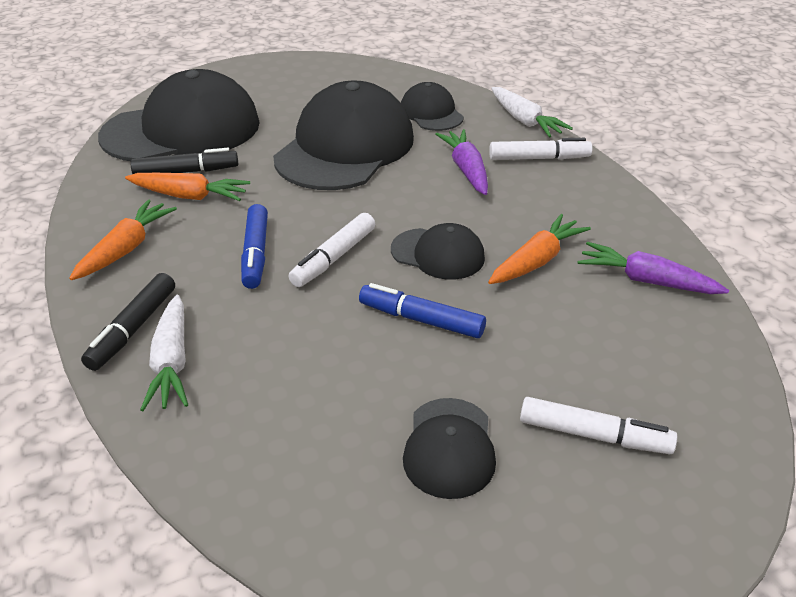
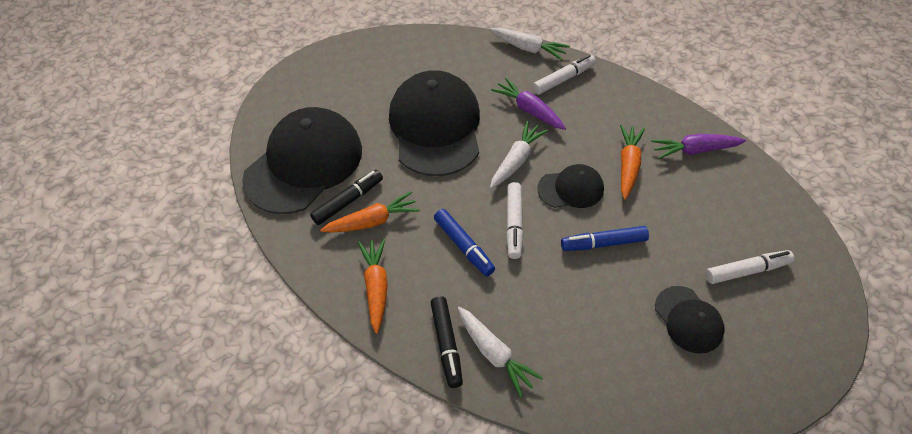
camera: 30 degrees left, 15 degrees up
black cap [401,82,464,131] -> none
none -> white carrot [490,121,548,188]

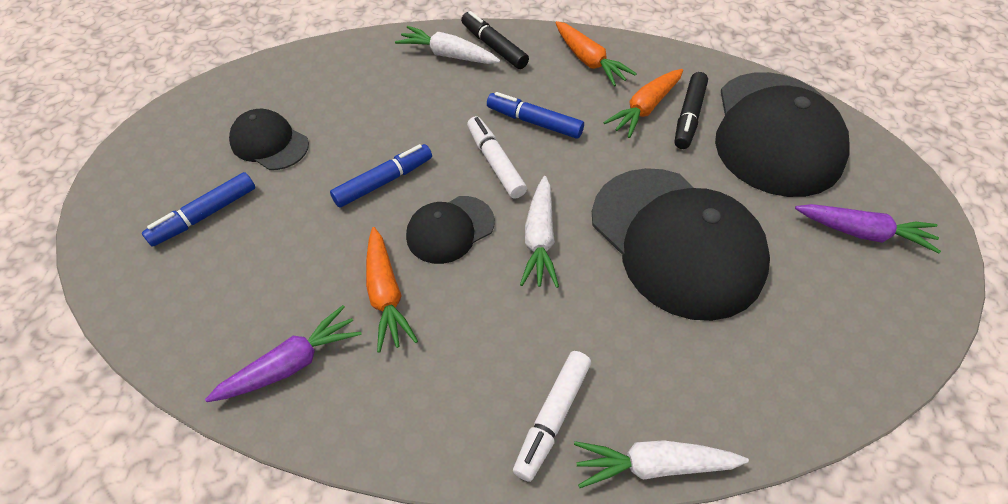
camera: 150 degrees right, 0 degrees up
purple carrot [491,78,566,130] -> purple carrot moved to [795,204,941,253]
white marker [706,250,794,284] -> blue marker [142,172,255,247]

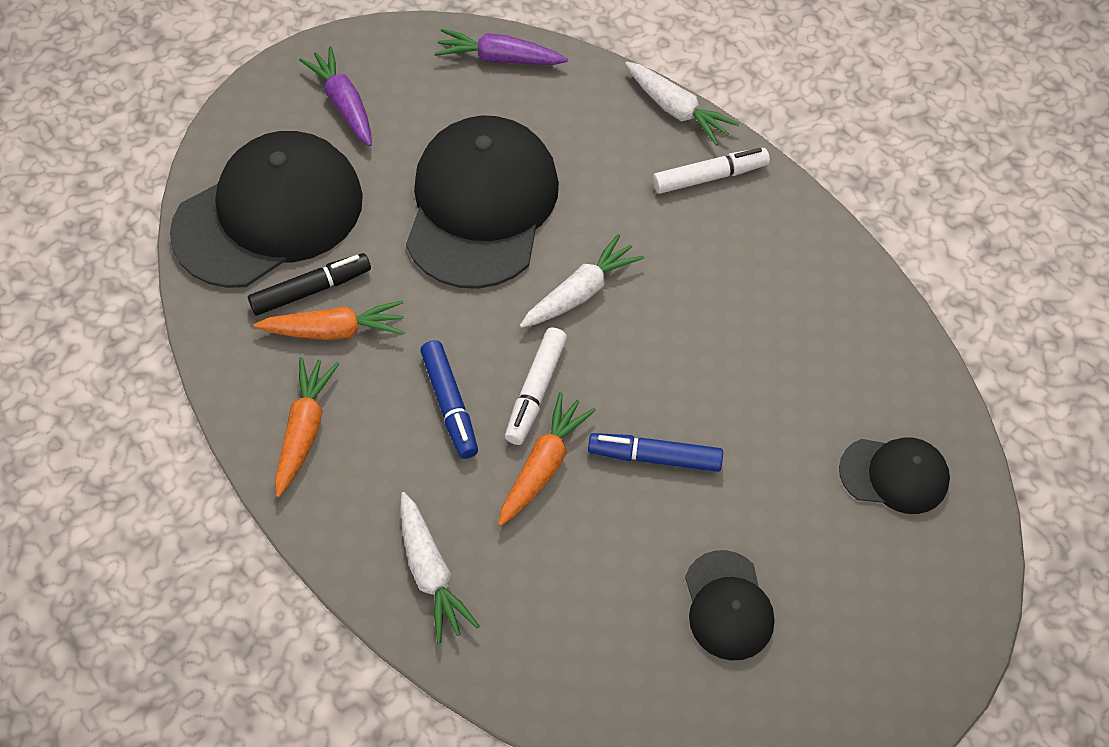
camera: 135 degrees left, 5 degrees up
blue marker [142,172,255,247] -> none
purple carrot [205,305,362,402] -> purple carrot moved to [434,29,568,65]
orange carrot [366,227,418,353] -> orange carrot moved to [498,392,596,526]
black cap [406,196,495,264] -> black cap moved to [839,437,950,514]
black marker [461,11,529,69] -> none

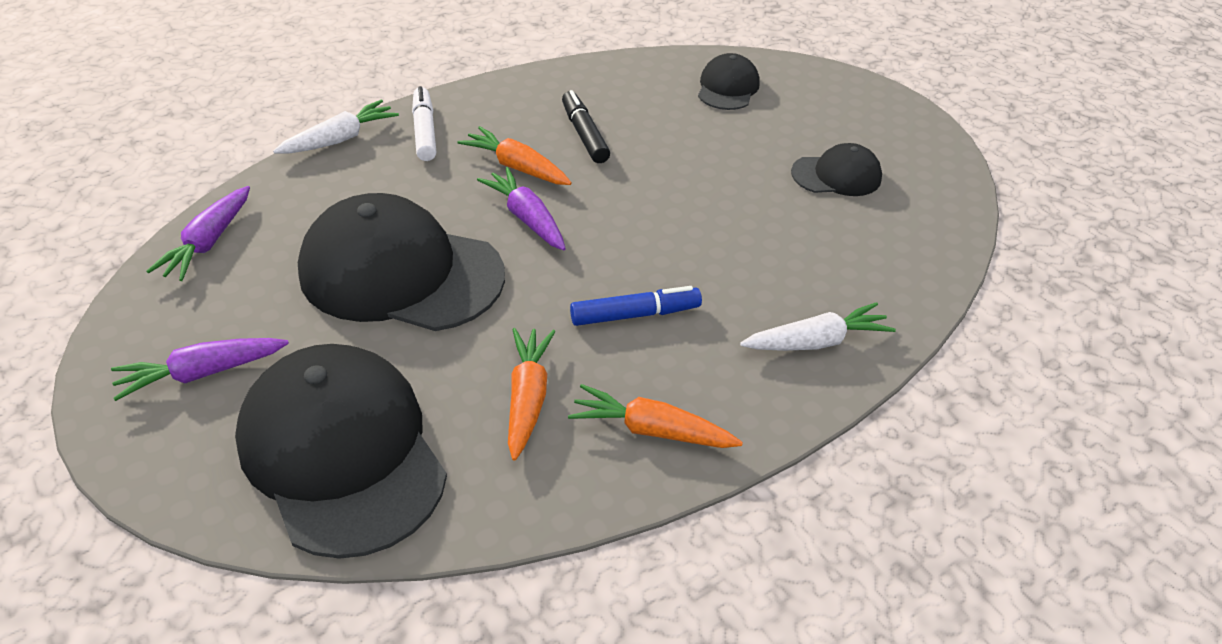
camera: 85 degrees left, 15 degrees down
black marker [248,253,371,316] -> black marker moved to [562,90,610,163]
orange carrot [498,392,596,526] -> orange carrot moved to [458,126,572,185]
white marker [505,327,567,445] -> none
white carrot [520,234,644,328] -> purple carrot [477,167,566,250]
blue marker [588,433,723,472] -> none

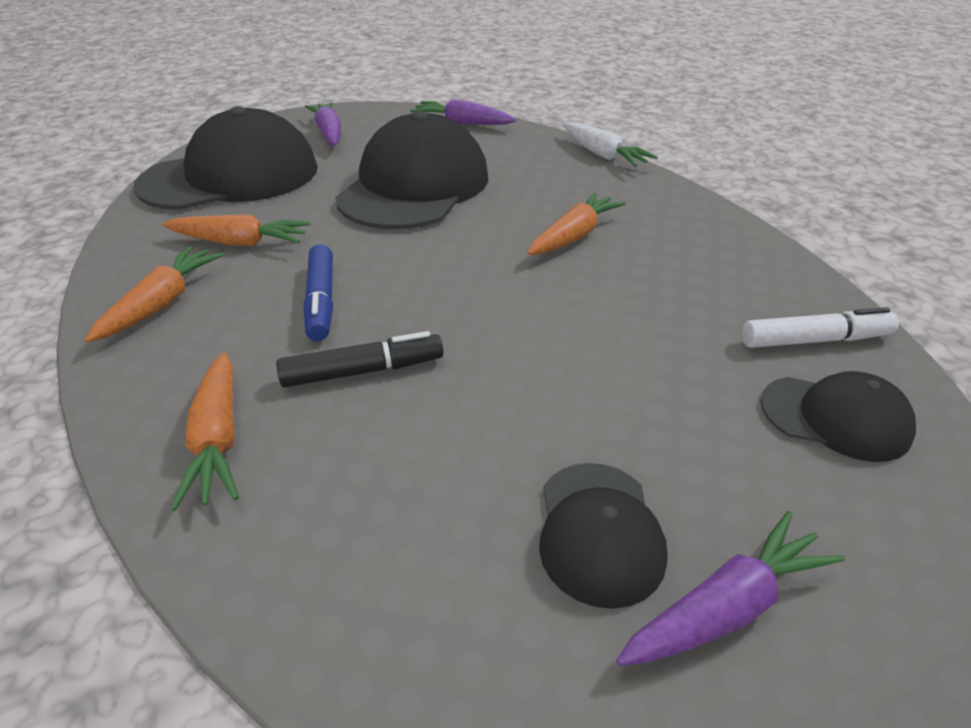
camera: 95 degrees right, 5 degrees down
white marker [412,86,436,161] -> white marker moved to [742,307,899,348]
purple carrot [477,167,566,250] -> purple carrot moved to [616,511,845,666]
black marker [562,90,610,163] -> black marker moved to [276,331,443,387]
white carrot [740,302,896,351] -> orange carrot [171,352,239,511]

